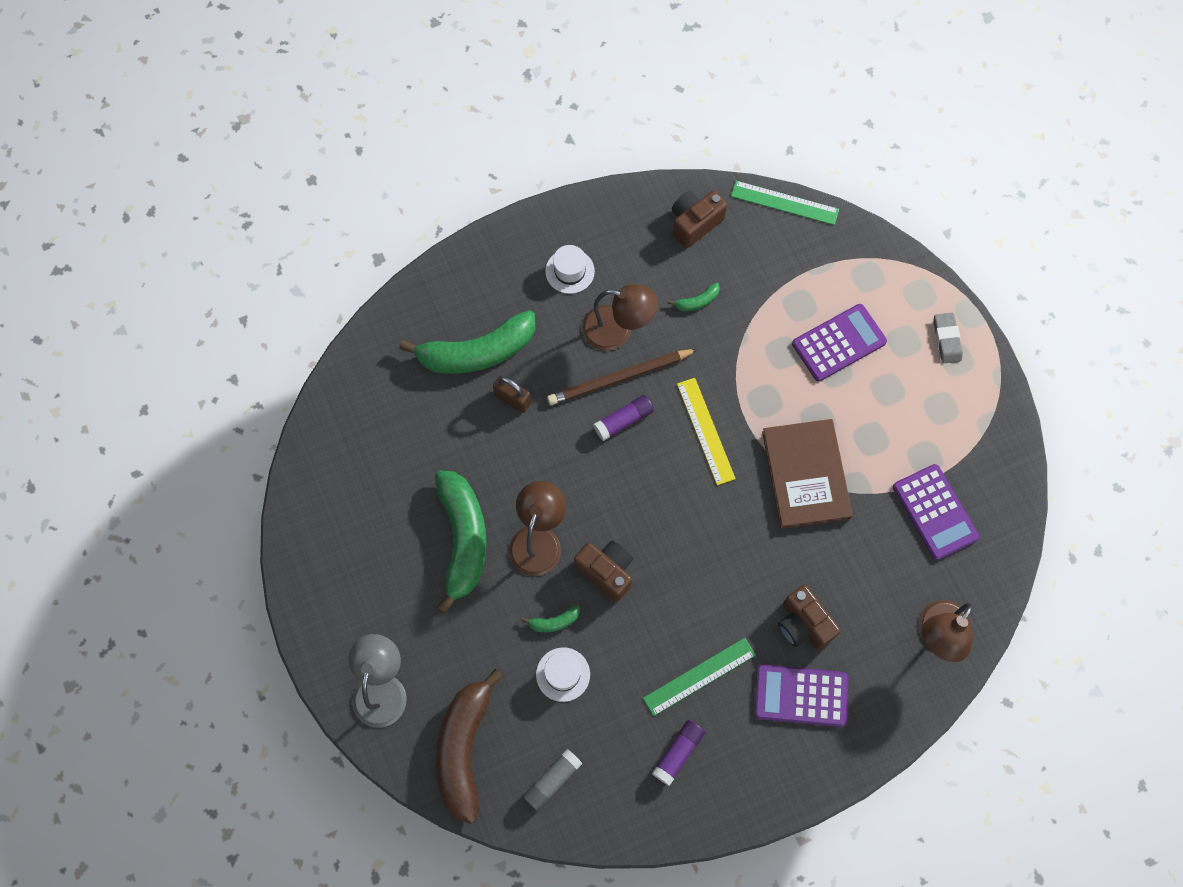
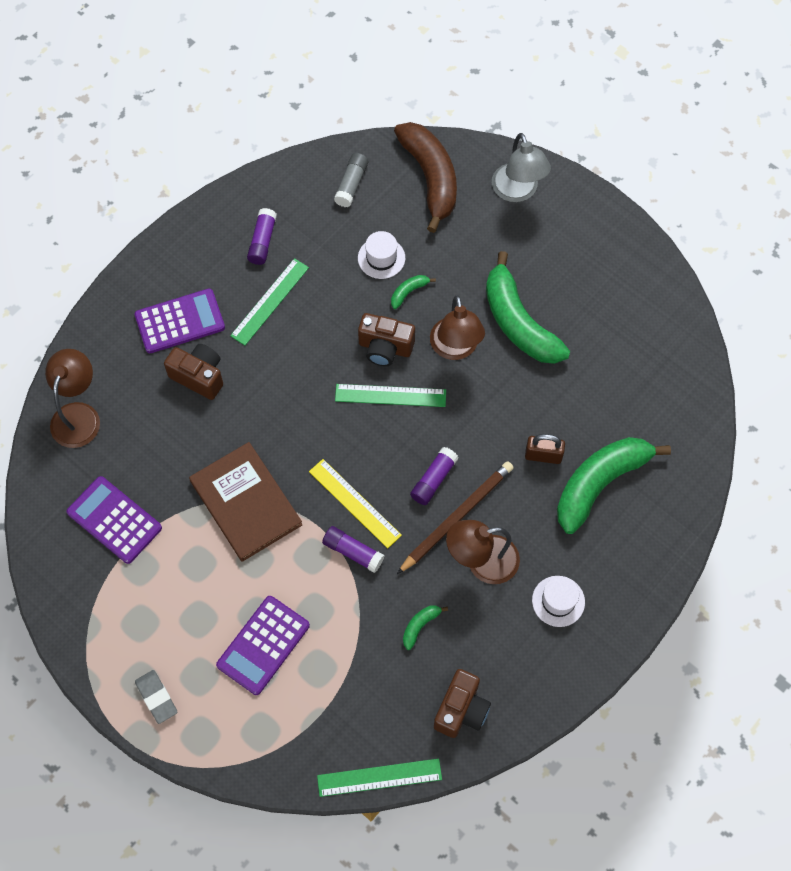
camera: 155 degrees right, 5 degrees down
none -> purple glue stick [322,526,384,573]
none -> green ruler [335,384,446,407]

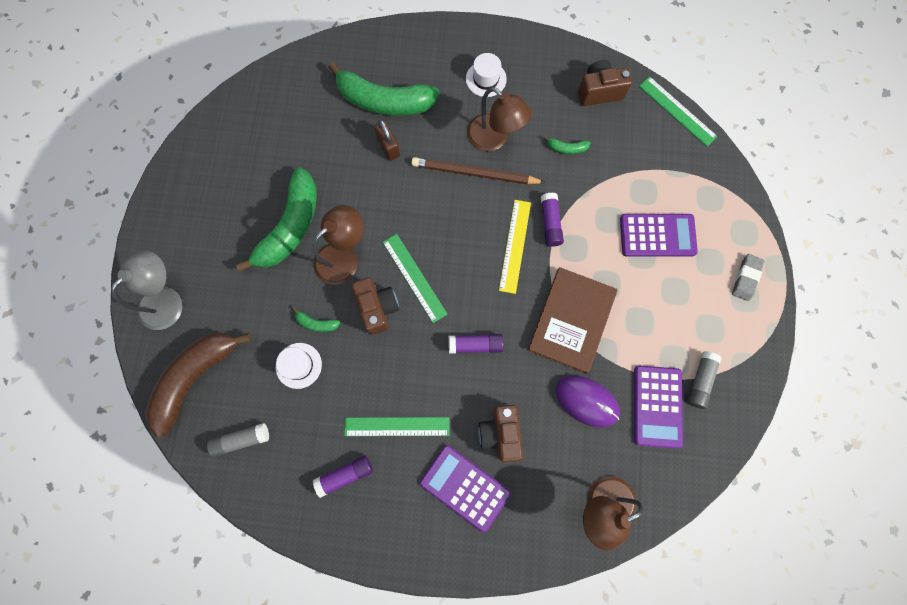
camera: 125 degrees left, 10 degrees up
purple glue stick [410,447,459,505] -> purple glue stick moved to [449,334,504,354]
none -> purple mouse [555,376,620,428]
none -> grey glue stick [687,351,722,409]

